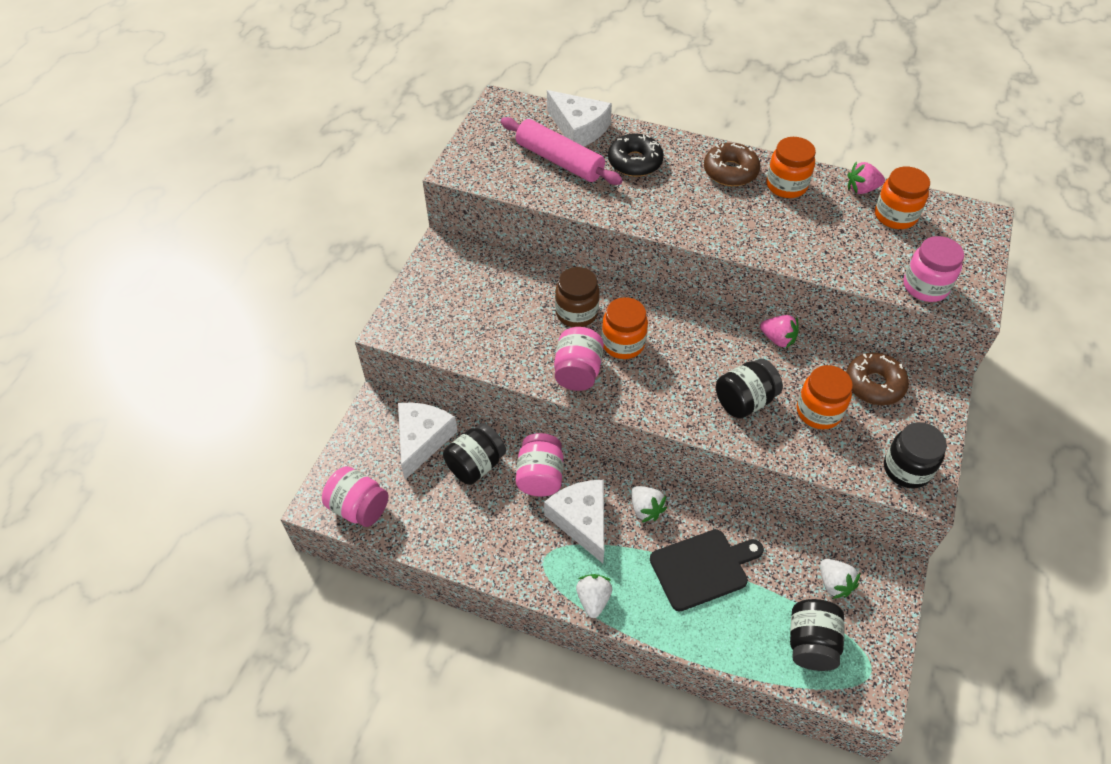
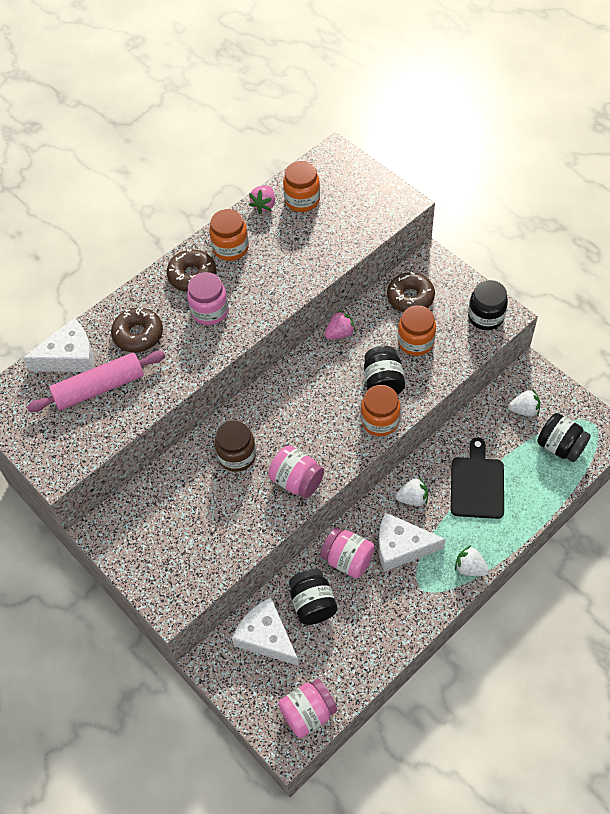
camera: 60 degrees left, 5 degrees up
orange jar [601,297,648,359] -> orange jar moved to [361,385,400,436]
black donut [608,134,664,177] -> brown donut [111,307,163,352]
pink jar [904,236,964,302] -> pink jar moved to [187,272,229,325]

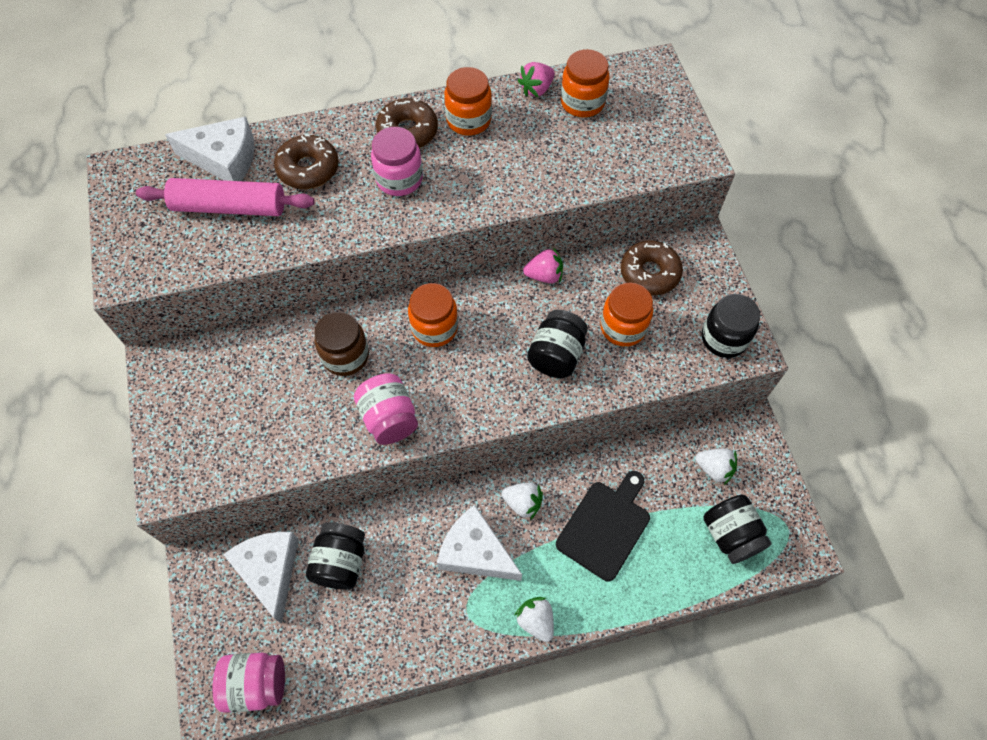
camera: 25 degrees right, 5 degrees up
pink jar [320,527,375,578] -> none
orange jar [361,385,400,436] -> orange jar moved to [408,283,458,347]

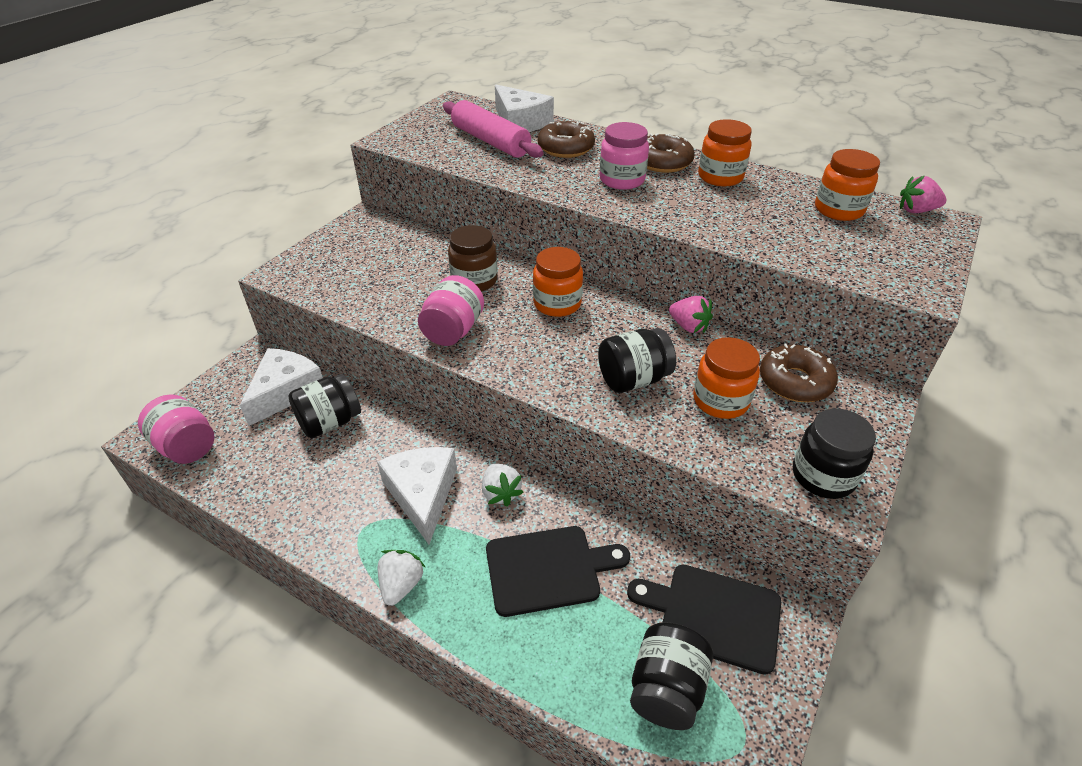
camera: 45 degrees right, 20 degrees down
pink strawberry [518,62,555,97] -> pink strawberry moved to [900,175,946,213]
white strawberry [695,448,737,485] -> black cutting board [627,564,781,675]

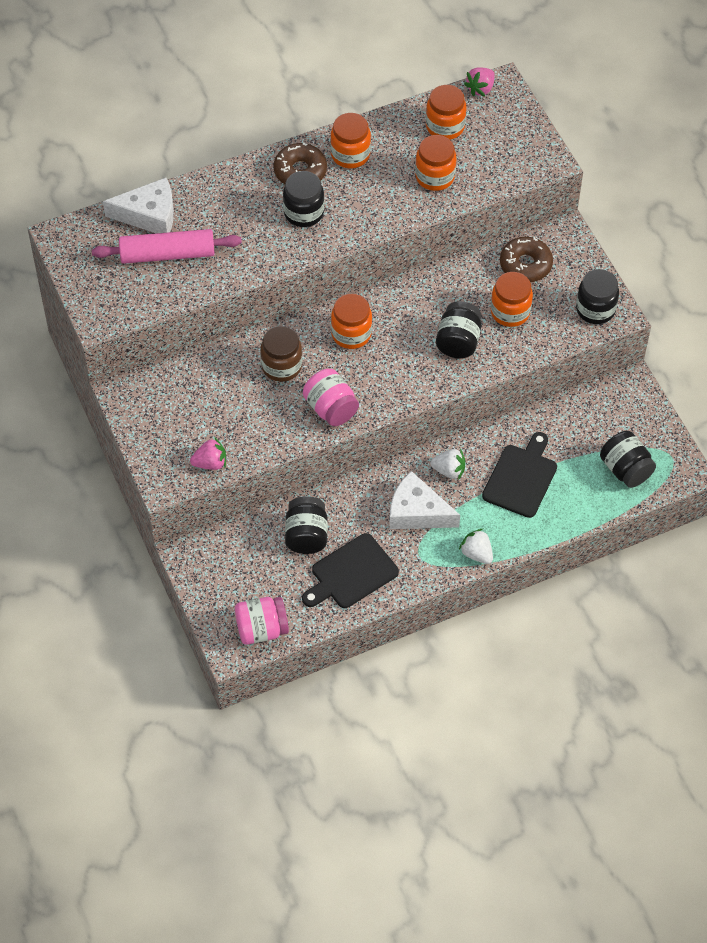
camera: 55 degrees left, 15 degrees up
white cheese [240,348,323,426] -> none
brown donut [538,121,595,158] -> none
pink jar [600,122,649,190] -> black jar [283,171,324,227]
black cutting board [627,564,781,675] -> black cutting board moved to [302,533,399,608]
pink strawberry [669,296,713,333] -> pink strawberry moved to [190,438,226,470]
none -> orange jar [415,135,457,191]

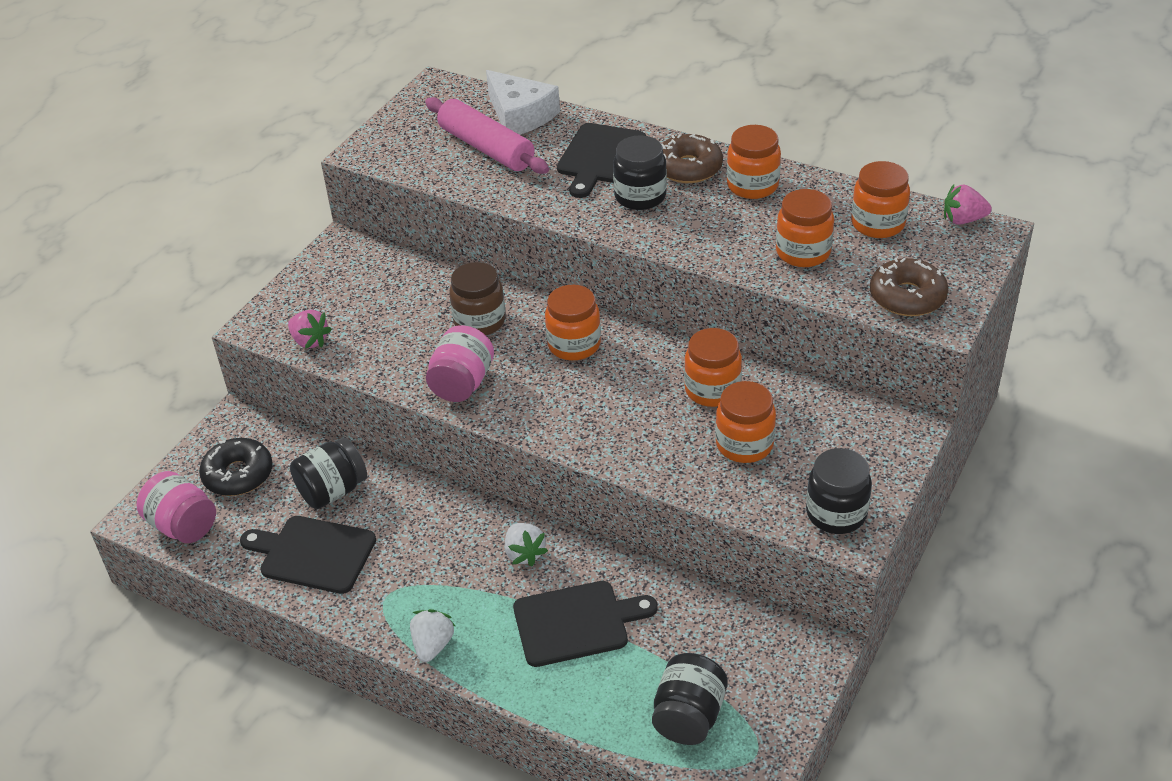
camera: 55 degrees right, 15 degrees down
white cheese [389,471,460,529] -> none
black jar [436,301,481,358] -> none
brown donut [500,237,553,282] -> brown donut moved to [870,257,949,316]
none -> black donut [199,438,273,496]
none -> black cutting board [557,123,646,198]
none -> orange jar [684,328,742,407]

